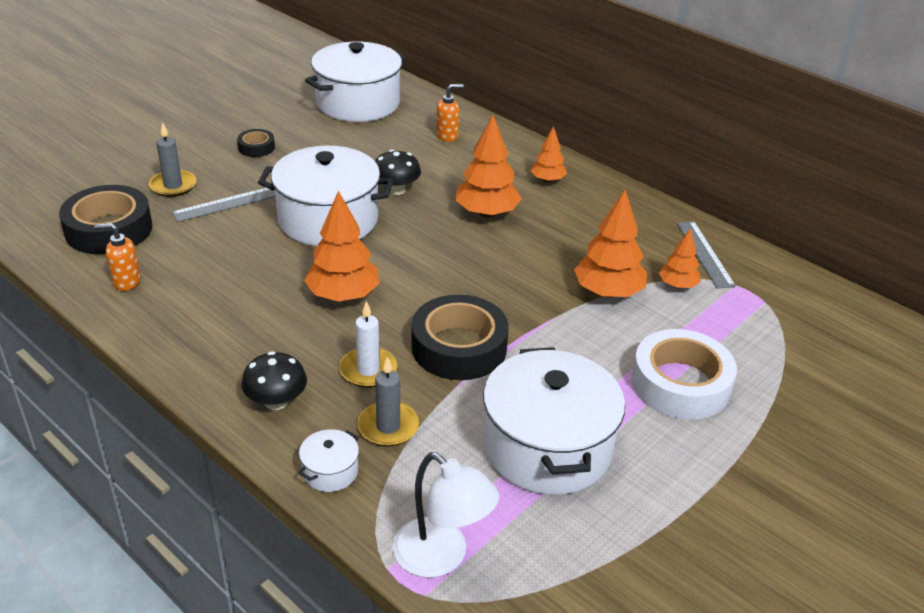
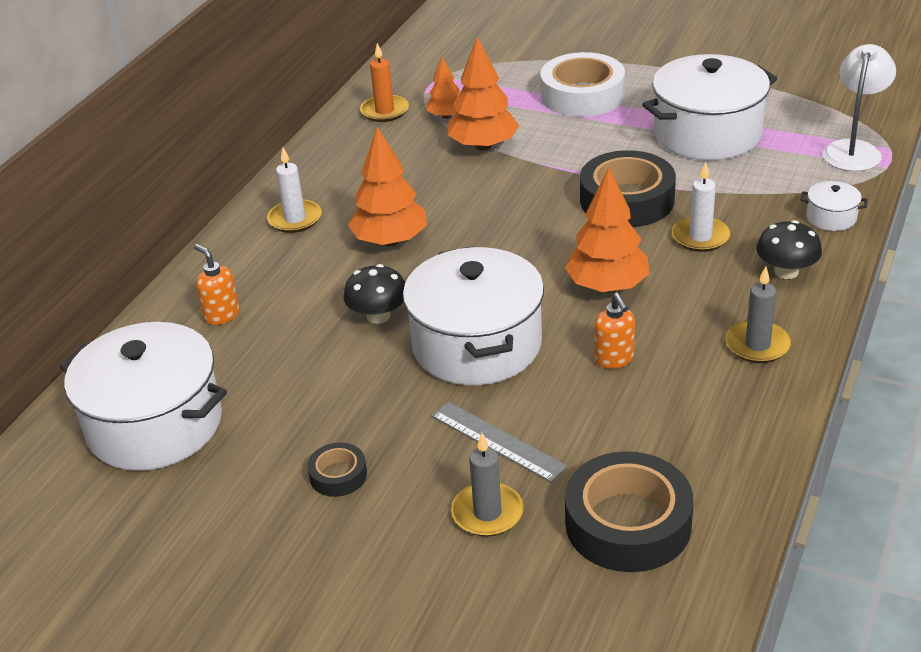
camera: 105 degrees left, 0 degrees up
orange soap dispenser [94,223,141,291] -> orange soap dispenser moved to [594,293,635,369]
grey candle [357,356,419,447] -> grey candle moved to [726,267,791,363]
orange tree [531,126,567,182] -> white candle [267,147,322,233]
grey ruler [677,221,736,289] -> orange candle [360,43,409,122]

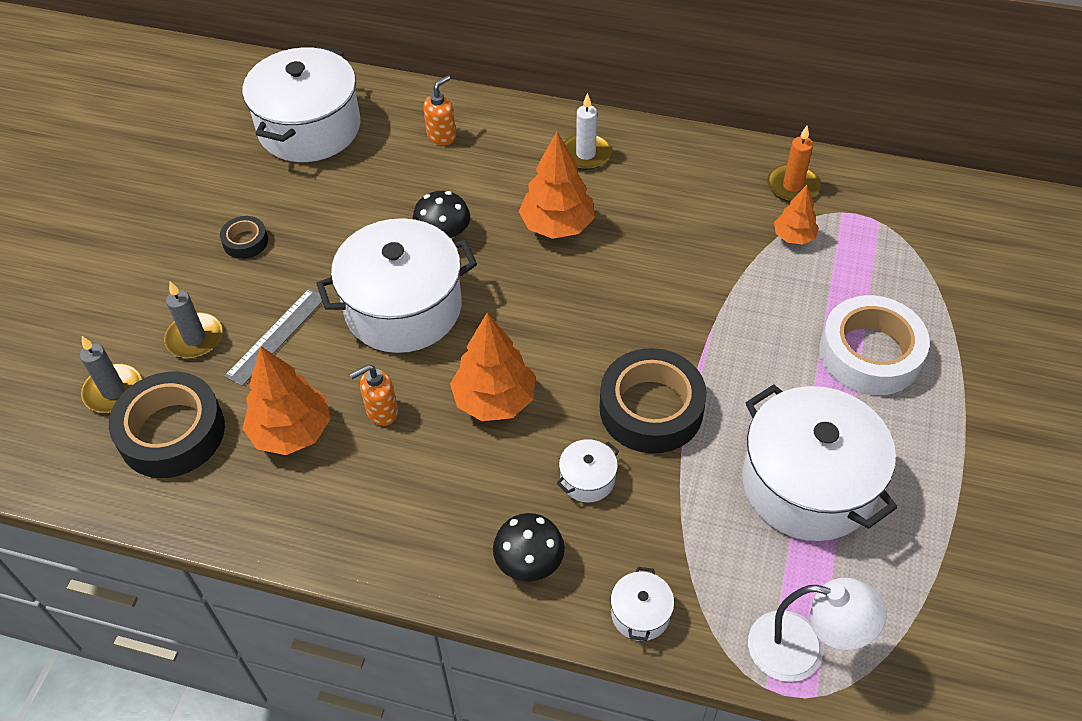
camera: 80 degrees right, 15 degrees up
orange tree [447,37,519,151] -> orange tree moved to [242,346,331,455]
white candle [672,161,730,252] -> white pot [557,439,619,503]
grey candle [726,267,791,363] -> grey candle moved to [80,336,142,413]

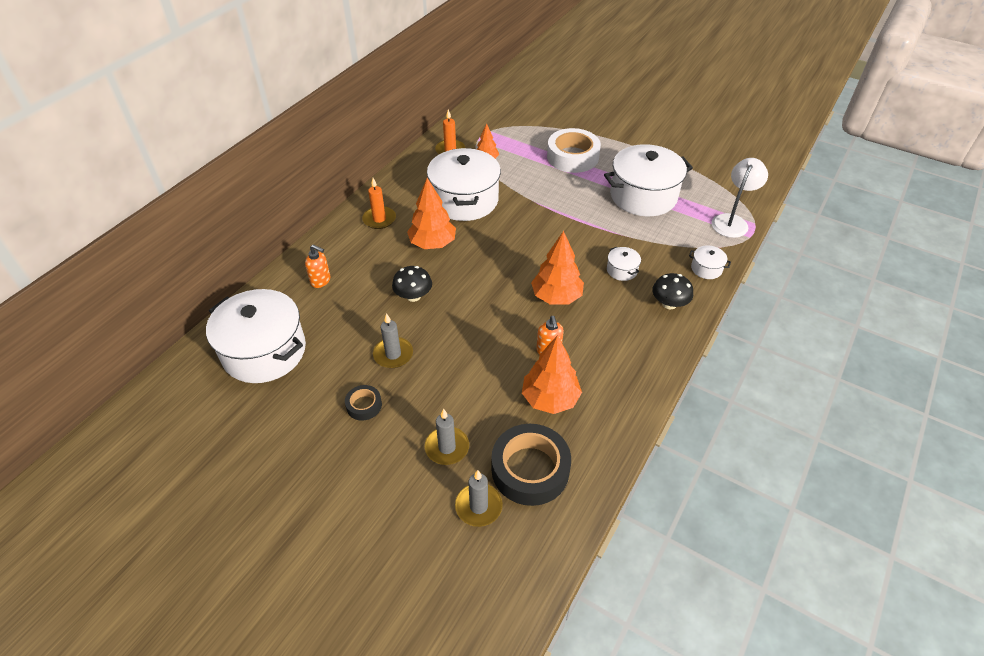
camera: 75 degrees left, 5 degrees down
grey ruler [225,288,322,386] -> none
white pot [316,218,477,353] -> white pot moved to [427,148,501,221]
orange soap dispenser [423,75,456,145] -> orange soap dispenser turned 150 degrees clockwise [305,244,330,288]
white candle [564,93,612,170] -> orange candle [362,178,396,229]
black tape [600,348,707,453] -> none
none -> grey candle [373,313,413,368]

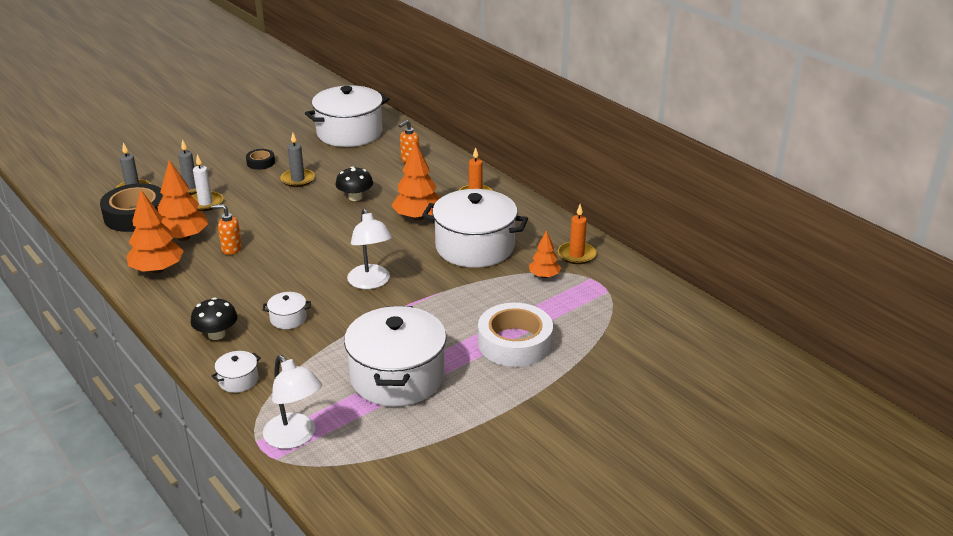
camera: 110 degrees right, 15 degrees down
orange tree [531,231,584,305] -> orange tree moved to [127,190,184,274]
none -> white candle [192,154,223,211]
none -> white lamp [347,209,392,289]

